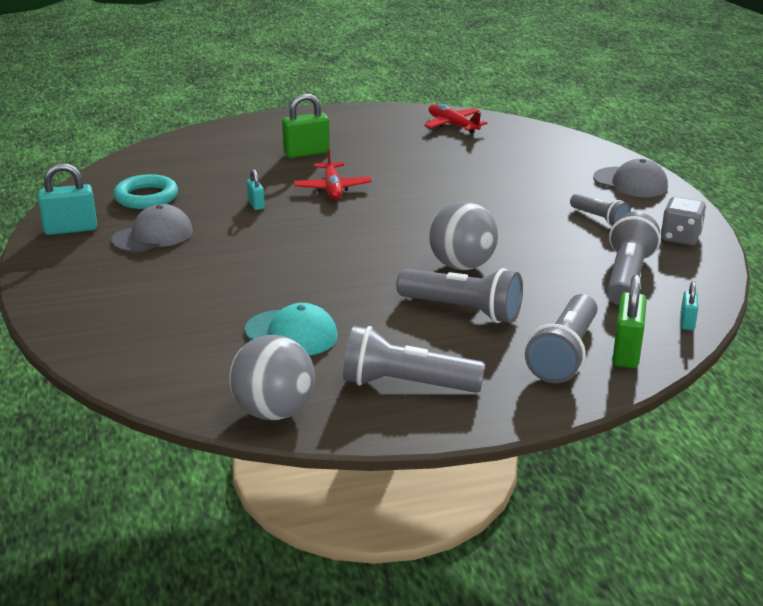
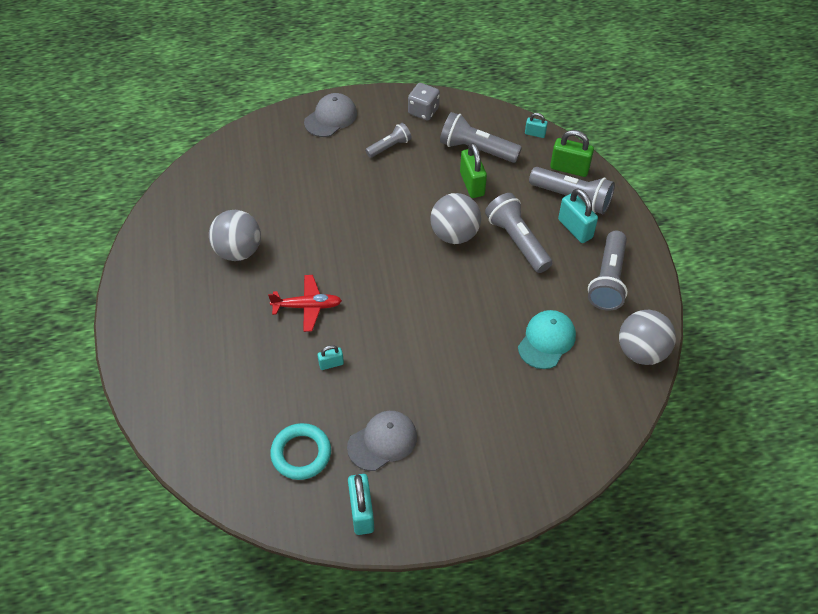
camera: 85 degrees left, 25 degrees up
grey cap [111,204,193,252] -> grey cap turned 90 degrees clockwise [347,411,417,471]
green padlock [282,93,330,158] -> green padlock moved to [460,143,487,198]
grey flashlight [396,268,523,323] -> grey flashlight turned 60 degrees counterclockwise [485,193,552,273]
red plane [424,104,487,134] -> none
none -> grey ball [209,210,261,261]
none -> turquoise padlock [558,188,598,243]

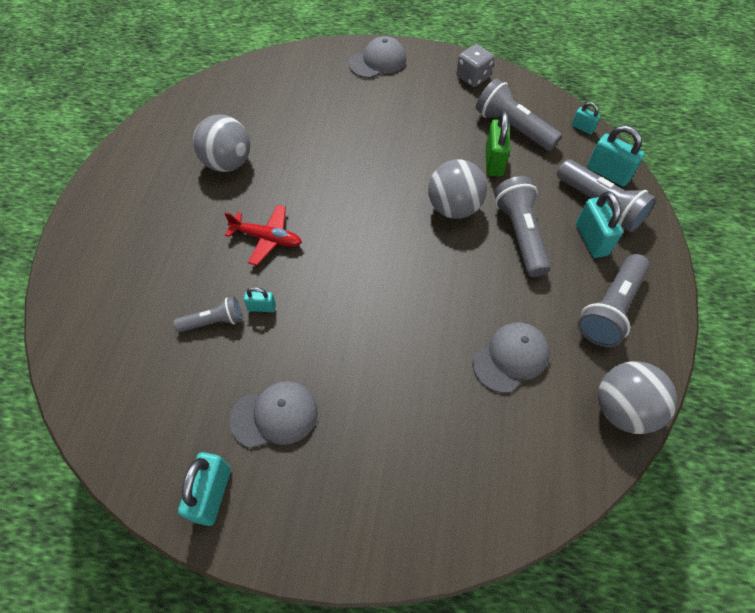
camera: 20 degrees right, 5 degrees up
turquoise ring [270,423,331,480] -> none
grey flashlight [365,123,412,158] -> grey flashlight moved to [174,297,242,332]
turquoise cap [518,310,576,369] -> grey cap [472,322,550,393]
green padlock [550,130,594,177] -> turquoise padlock [587,125,645,186]

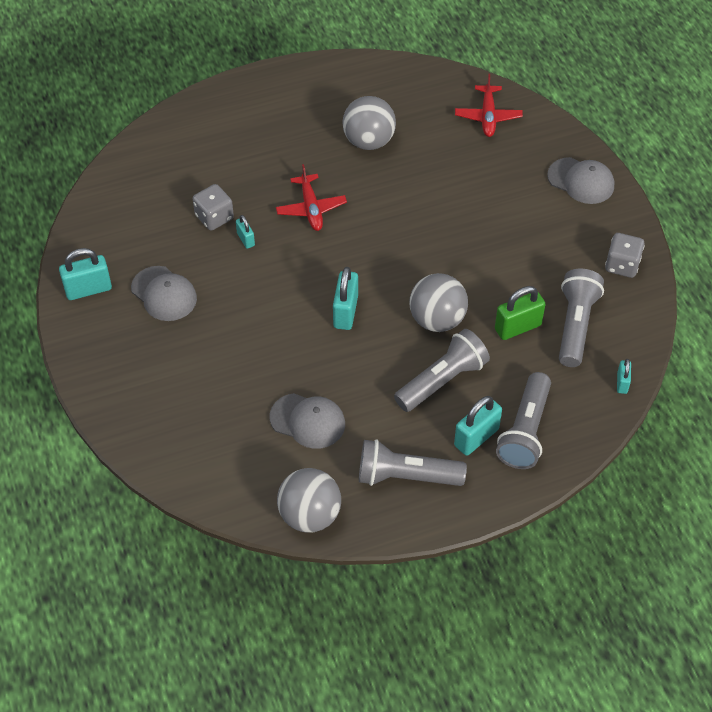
camera: 60 degrees right, 5 degrees down
grey flashlight [174,297,242,332] -> grey dice [193,184,234,231]
turquoise padlock [587,125,645,186] -> turquoise padlock moved to [333,267,358,330]
none -> red plane [455,74,523,137]

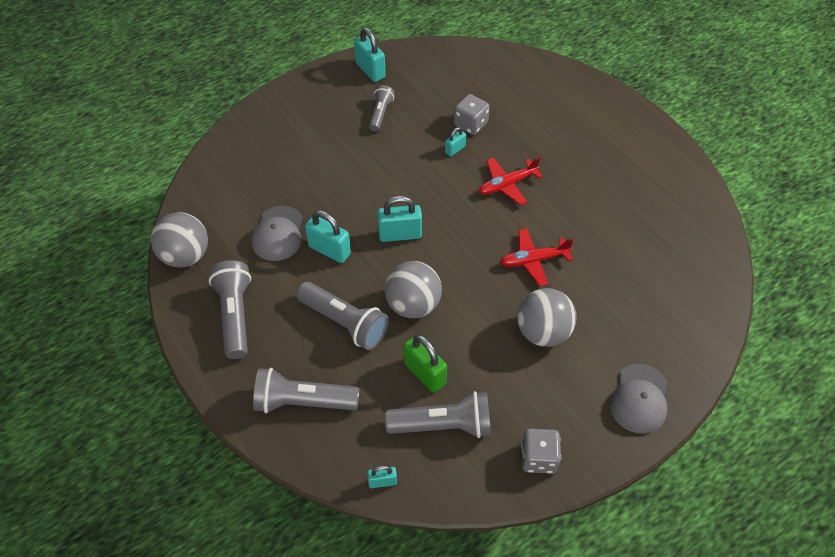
camera: 75 degrees right, 0 degrees up
grey cap [131,266,197,321] -> grey flashlight [369,85,395,132]
grey ball [342,96,396,150] -> grey ball moved to [517,288,577,347]
turquoise padlock [454,396,502,456] -> turquoise padlock moved to [305,210,351,263]
red plane [455,74,523,137] -> red plane moved to [500,228,573,286]

